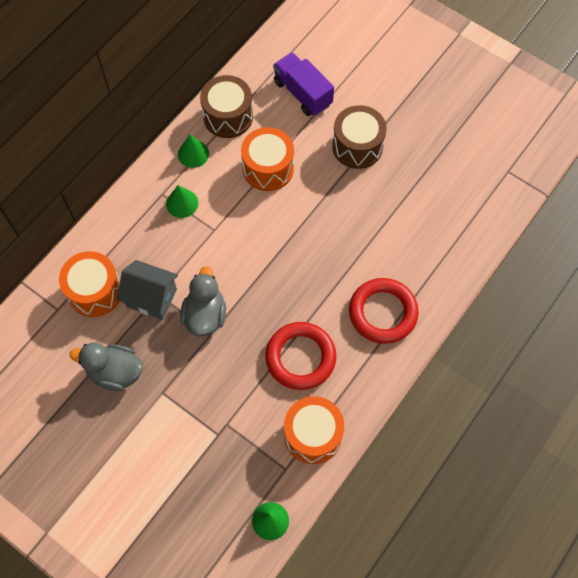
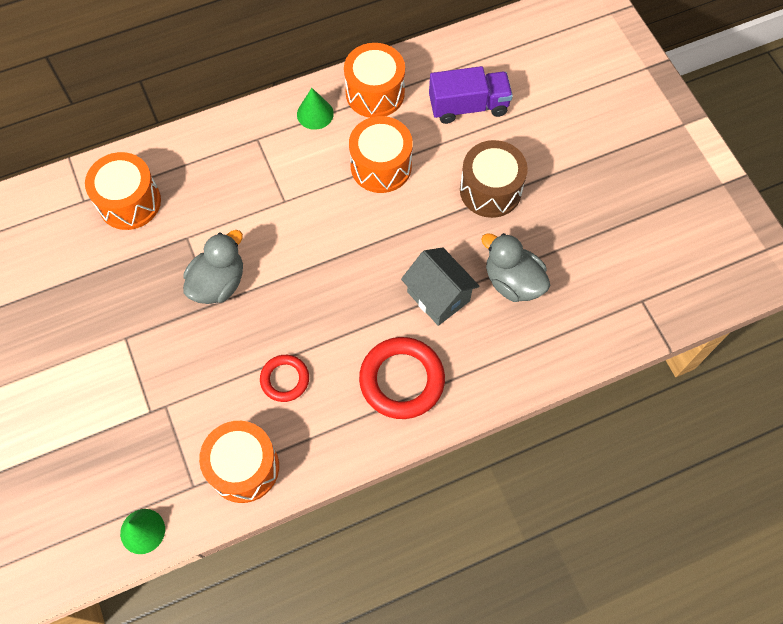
camera: 30 degrees right, 0 degrees up
grey duck [70,343,143,391] -> grey duck moved to [481,233,550,302]
grey house [117,260,178,320] -> grey house moved to [401,247,480,326]
green cone [166,185,198,218] -> none
brown drum [200,75,253,138] -> orange drum [344,43,405,118]
red ring [265,322,336,390] -> red ring [260,355,309,402], size x0.58
purple truck [273,52,334,116] -> purple truck turned 90 degrees clockwise [429,66,513,124]

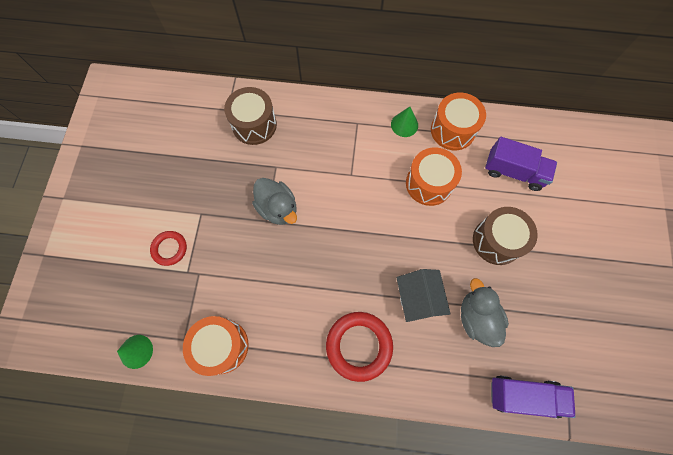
camera: 30 degrees right, 5 degrees up
orange drum [85,152,161,230] -> brown drum [224,87,277,145]
grey duck [183,230,243,304] -> grey duck turned 75 degrees clockwise [252,178,297,225]
red ring [260,355,309,402] -> red ring moved to [150,231,187,266]
none -> purple truck [491,376,575,418]

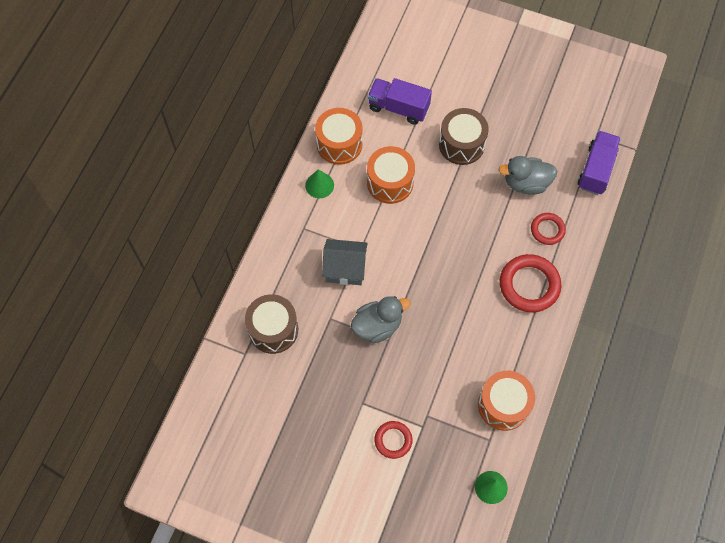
camera: 75 degrees left, 5 degrees down
grey house [397,269,451,322] -> grey house moved to [322,239,368,285]
purple truck [485,137,557,191] -> purple truck turned 105 degrees counterclockwise [368,78,432,124]
none -> red ring [531,213,566,245]

